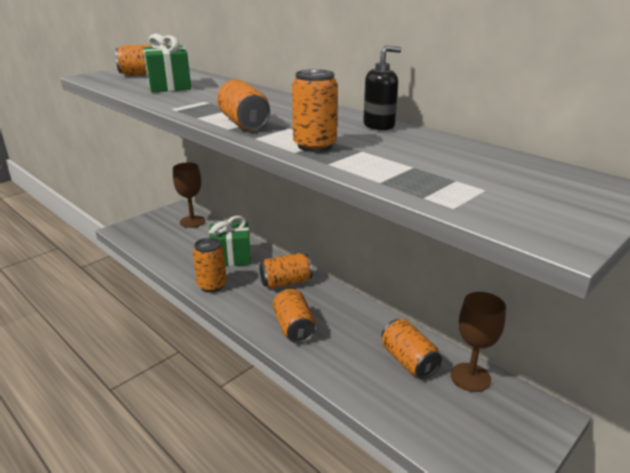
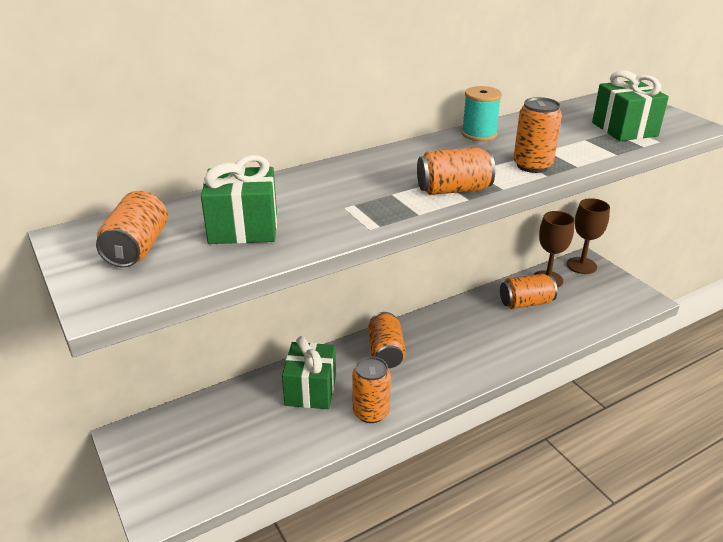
camera: 75 degrees left, 5 degrees up
brown goblet [173,162,205,228] -> brown goblet moved to [567,198,610,274]
orange can [273,289,316,343] -> none
black soap dispenser [363,46,401,130] -> turquoise spool [462,86,502,141]
none -> green gift [592,70,669,141]

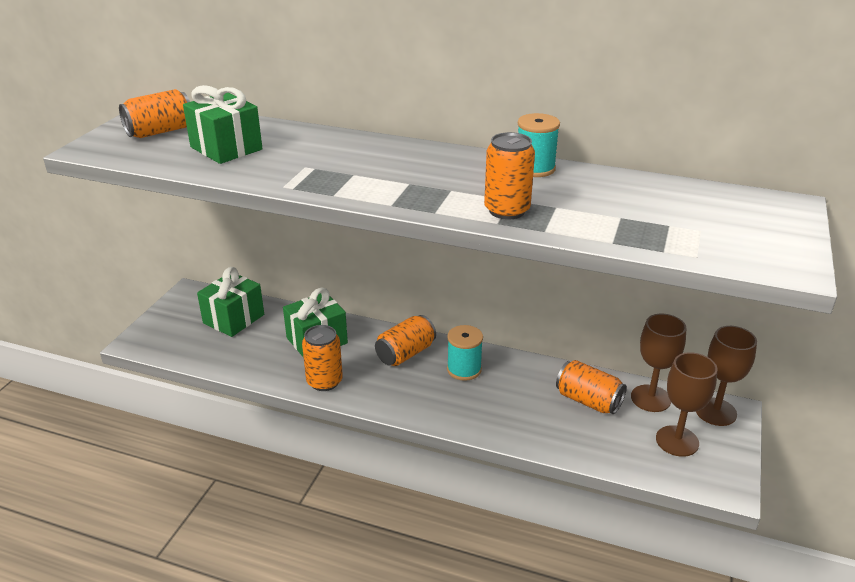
camera: 50 degrees right, 0 degrees up
orange can [417,148,495,195] -> none
green gift [592,70,669,141] -> green gift moved to [197,267,264,337]
none -> turquoise spool [447,325,483,381]
none -> brown goblet [656,352,717,457]

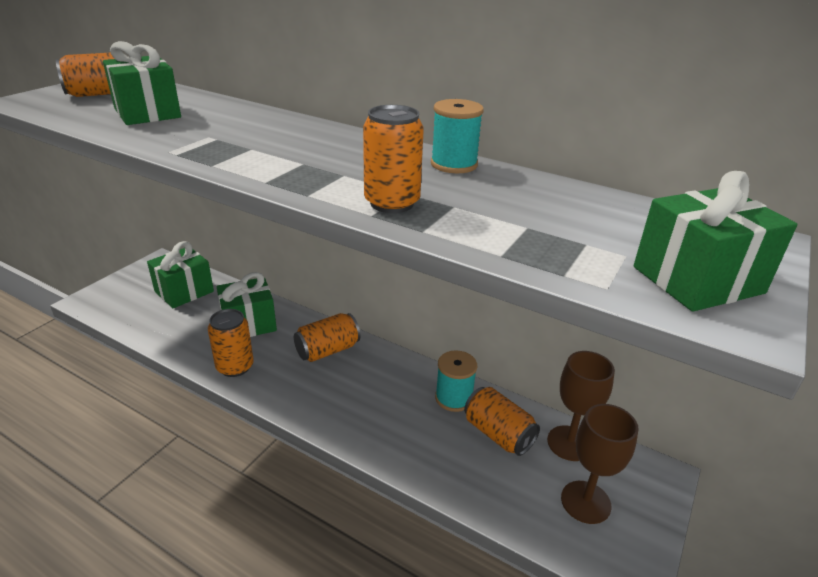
camera: 10 degrees right, 0 degrees up
turquoise spool [447,325,483,381] -> turquoise spool moved to [435,350,477,412]
brown goblet [696,326,757,426] -> none
none -> green gift [634,171,797,312]

